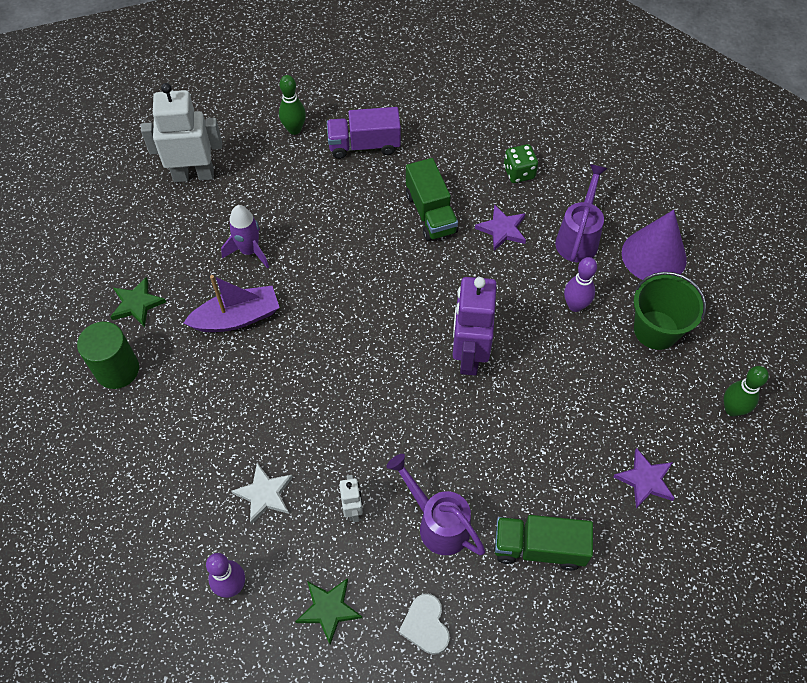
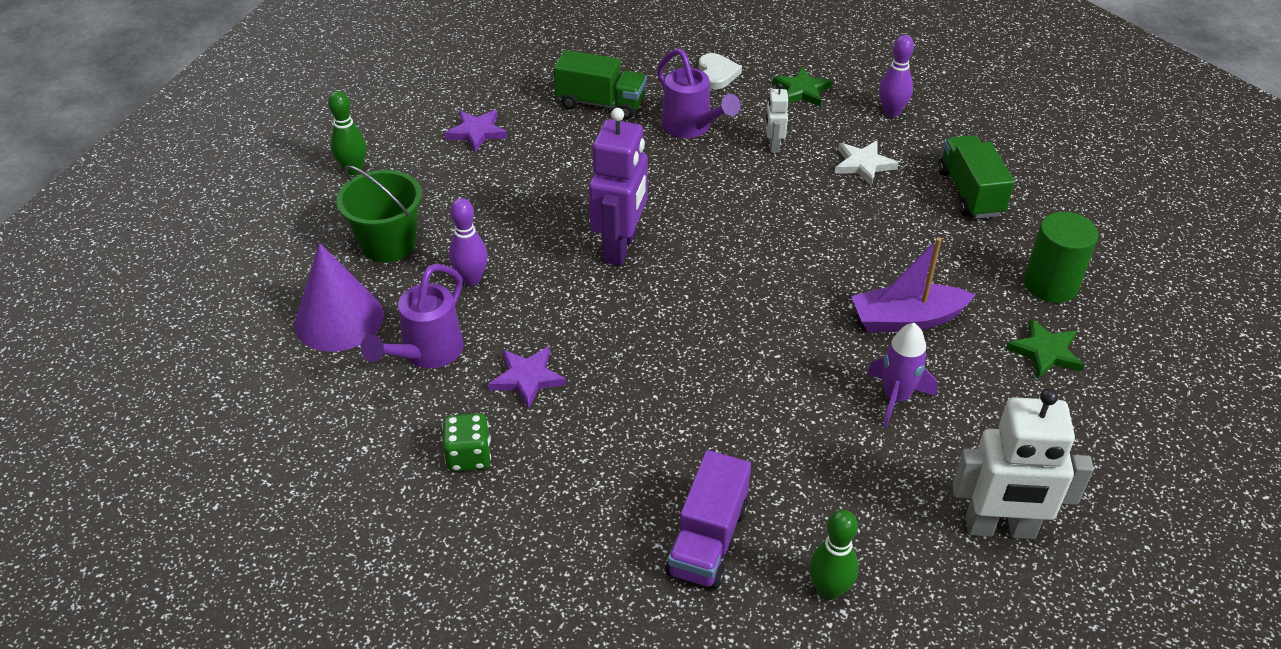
camera: 170 degrees left, 15 degrees down
purple truck [327,107,401,159] -> purple truck turned 105 degrees clockwise [665,450,751,589]
green truck [406,158,458,241] -> green truck moved to [938,135,1015,219]

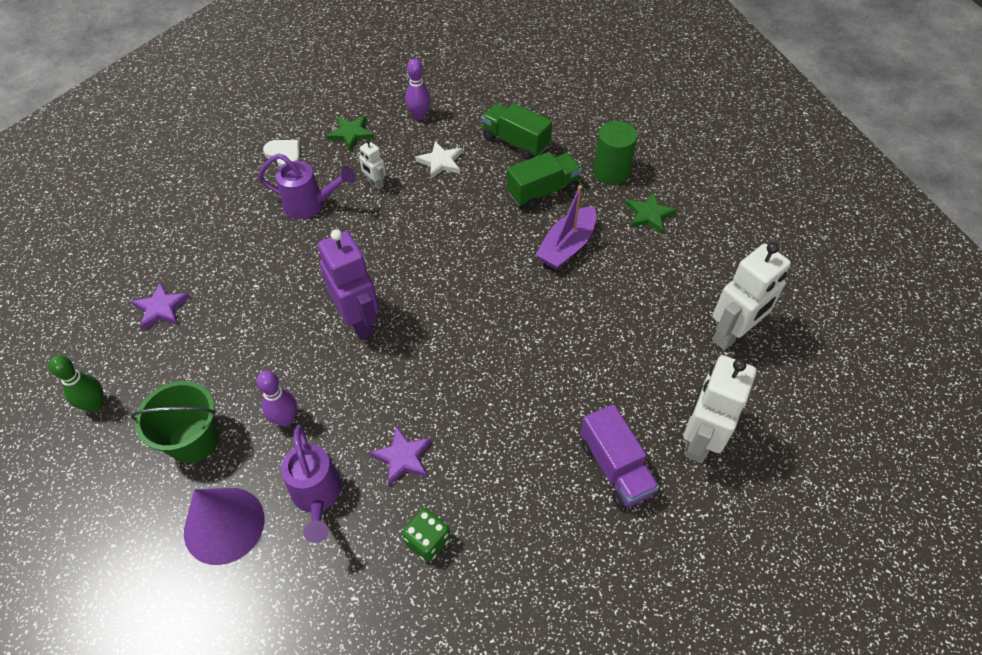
camera: 45 degrees left, 10 degrees up
green truck [554,50,646,119] -> green truck moved to [507,152,582,210]
green bowling pin [809,510,859,600] -> white robot [683,355,756,463]
purple rocket [867,323,938,427] -> none

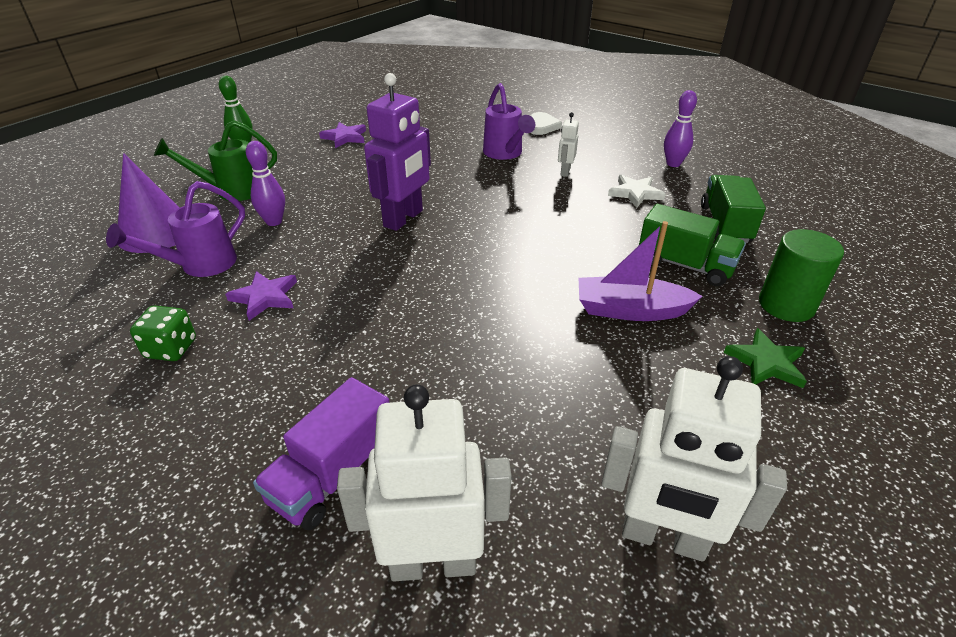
camera: 60 degrees right, 15 degrees down
green bucket [131,381,219,463] -> green watering can [154,120,277,201]
green star [327,116,375,151] -> none

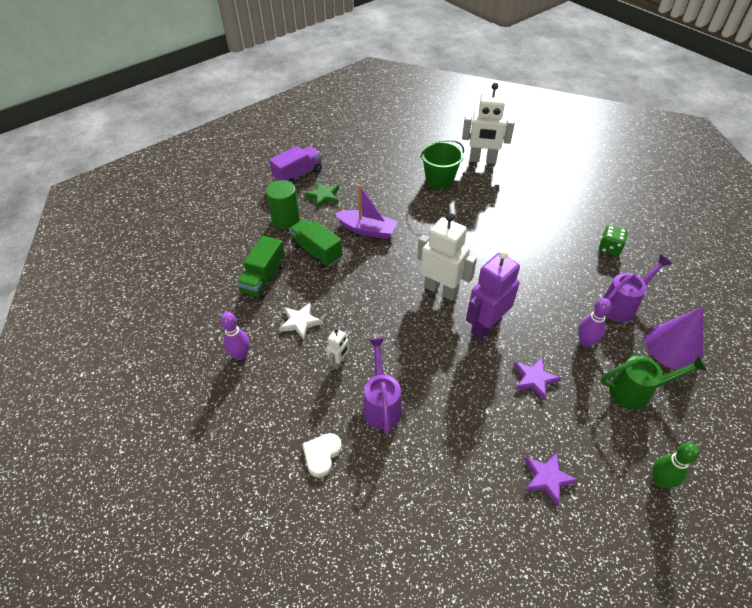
camera: 165 degrees left, 10 degrees up
purple star [225,271,297,321] -> purple star moved to [513,357,561,401]
purple truck [253,377,390,530] -> purple truck moved to [269,146,322,184]
white robot [601,356,787,562] -> white robot moved to [417,213,477,301]
none -> green bucket [420,140,464,189]

